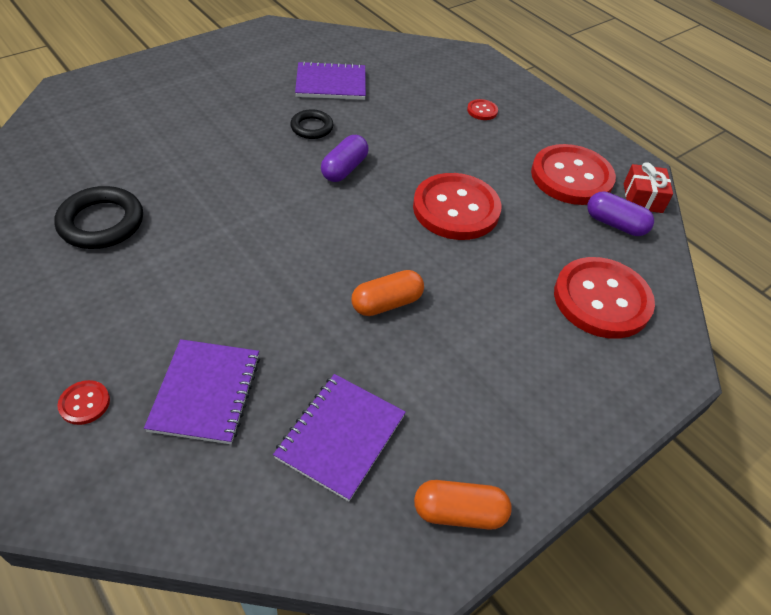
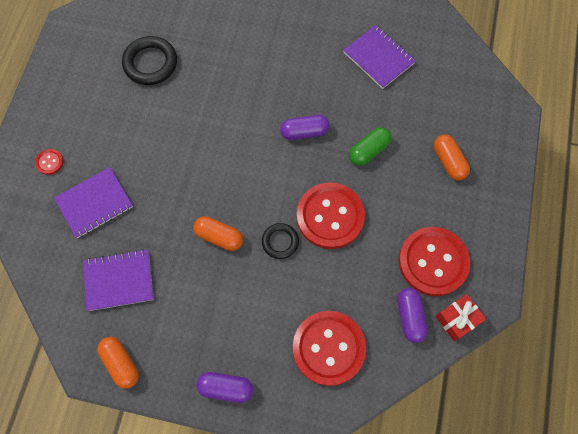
camera: 55 degrees right, 20 degrees up
black ring [290,109,333,139] -> black ring moved to [262,223,299,259]
red button [467,99,498,120] -> orange capsule [434,134,470,180]
none -> purple capsule [196,372,253,403]
none -> green capsule [349,127,391,166]

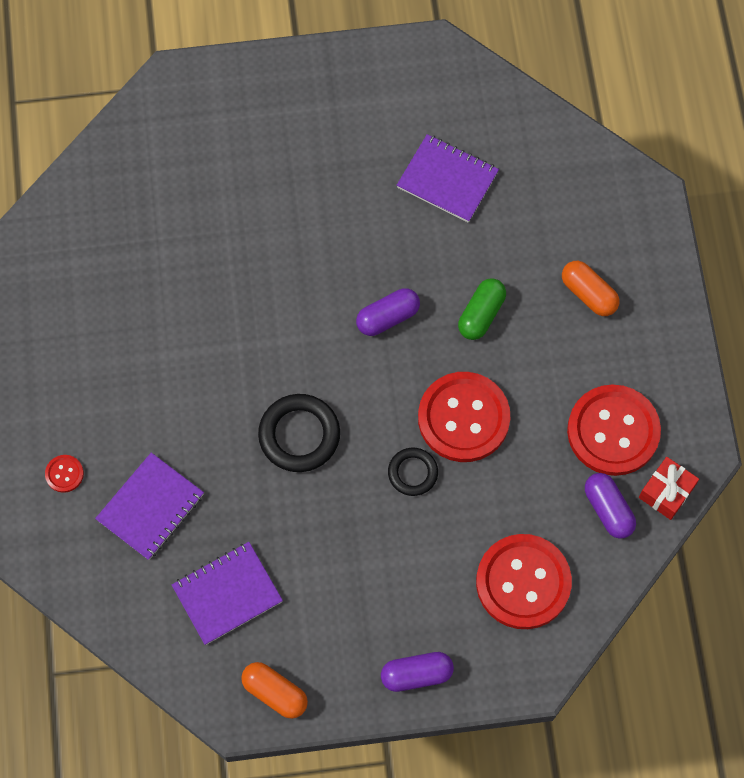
camera: 20 degrees left, 0 degrees up
black ring [122,36,177,85] -> black ring moved to [258,394,340,472]
orange capsule [194,216,243,251] -> none

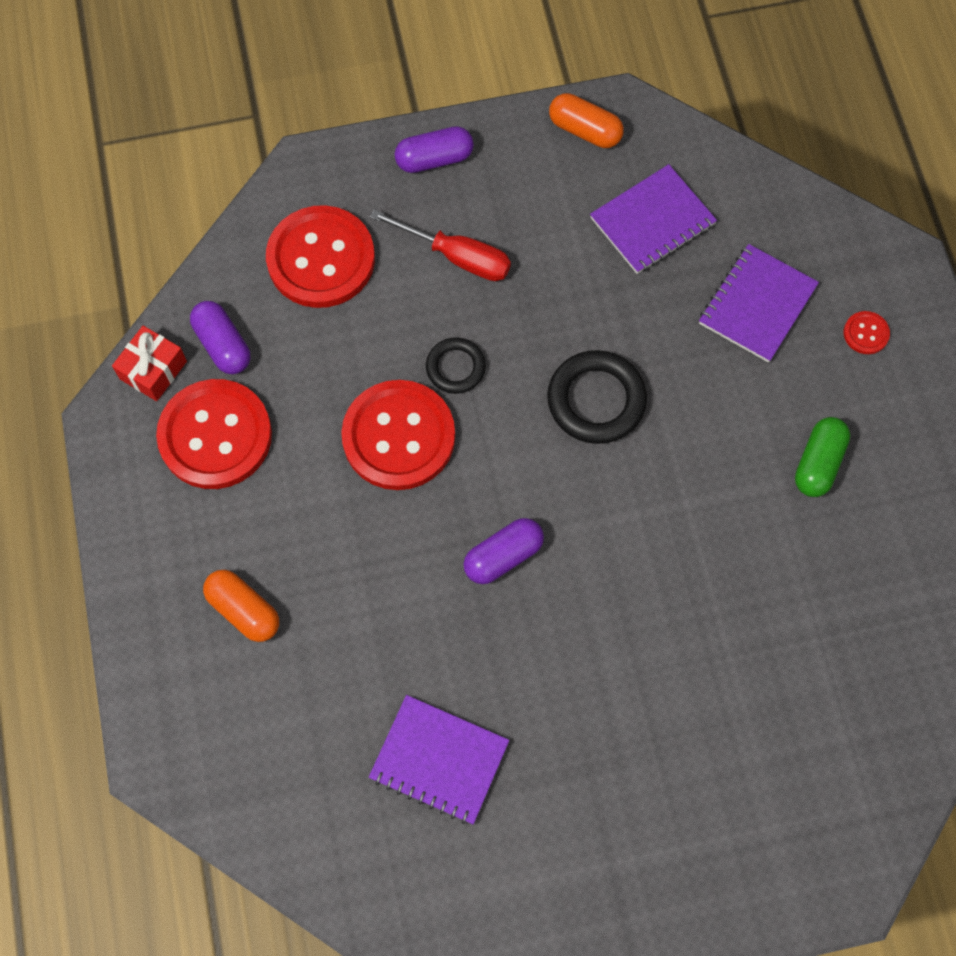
camera: 175 degrees right, 0 degrees up
green capsule [458,278,506,340] -> green capsule moved to [795,417,851,497]
none -> red screwdriver [370,210,511,281]

